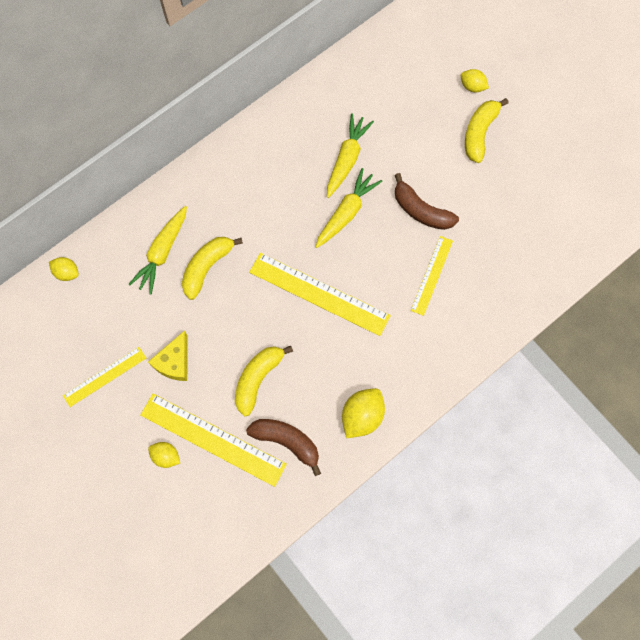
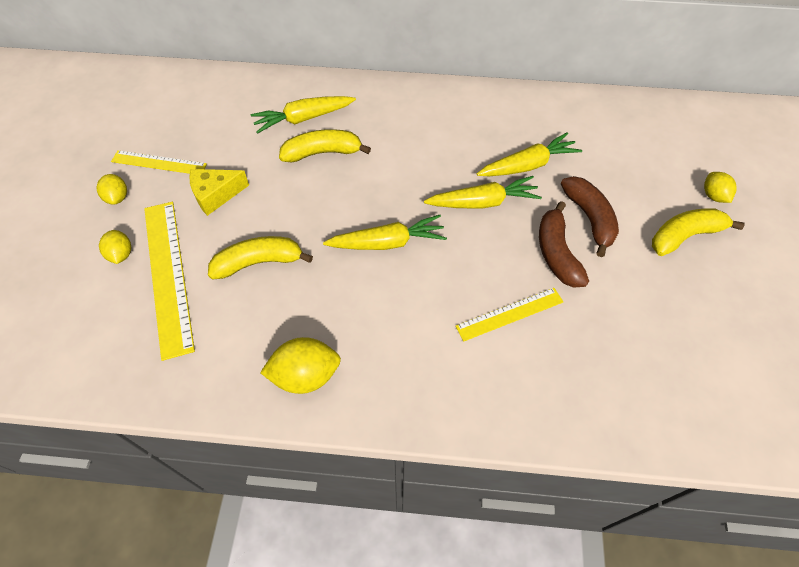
camera: 45 degrees right, 15 degrees down
yellow lemon [49,257,79,281] -> yellow lemon moved to [96,174,127,205]
brown banana [246,419,321,476] -> brown banana moved to [561,176,619,257]
yellow ruler [249,253,391,336] -> yellow carrot [323,215,447,250]

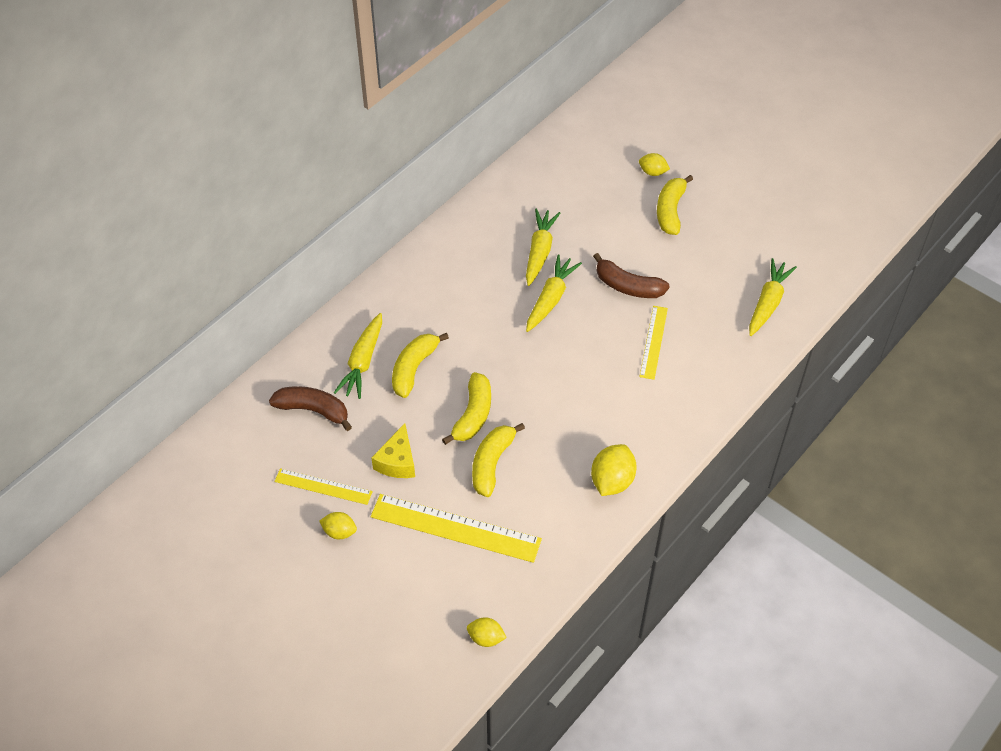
camera: 55 degrees left, 5 degrees down
yellow lemon [99,230,131,264] -> yellow lemon moved to [467,617,507,647]
yellow ruler [111,150,207,174] -> yellow ruler turned 60 degrees clockwise [274,468,373,505]
yellow carrot [323,215,447,250] -> yellow carrot moved to [749,258,797,336]
brown banana [561,176,619,257] -> brown banana moved to [269,386,352,431]
none -> yellow banana [442,372,491,445]

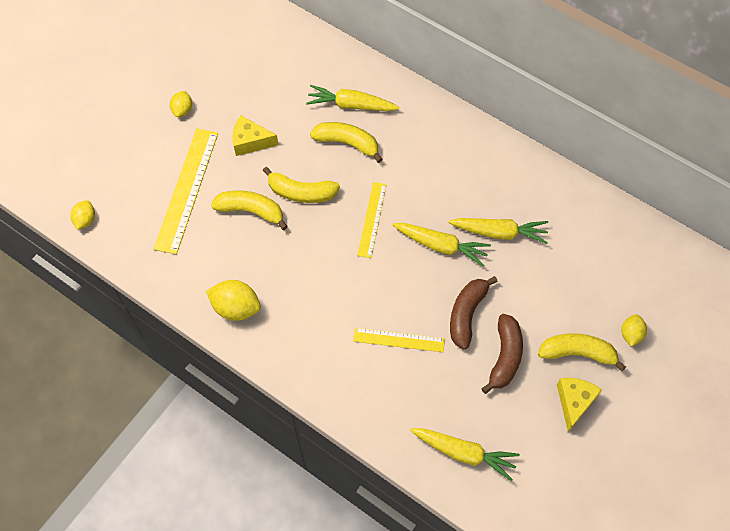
camera: 85 degrees right, 10 degrees up
brown banana [269,386,352,431] -> brown banana moved to [481,314,523,394]
yellow ruler [274,468,373,505] -> yellow ruler moved to [357,182,387,258]
none -> yellow cheese [557,378,602,432]

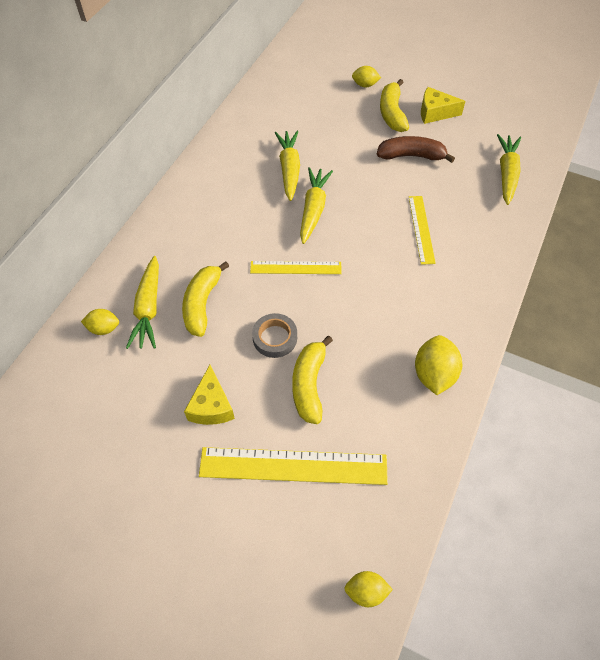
camera: 100 degrees left, 5 degrees down
yellow lemon [170,91,192,117] -> yellow lemon moved to [81,309,119,335]
yellow banana [263,167,340,203] -> grey tape [252,313,297,358]
brown banana [450,276,498,349] -> none

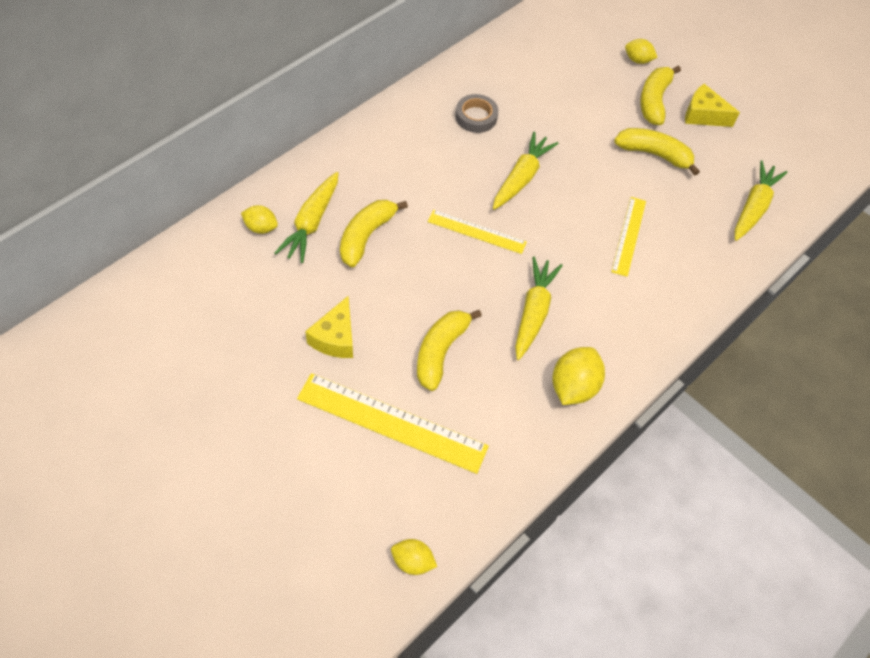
camera: 15 degrees right, 0 degrees up
grey tape [252,313,297,358] -> grey tape moved to [455,94,498,133]
yellow carrot [275,130,300,201] -> yellow carrot moved to [515,257,563,360]
brown banana [377,136,455,163] -> yellow banana [614,128,700,176]

